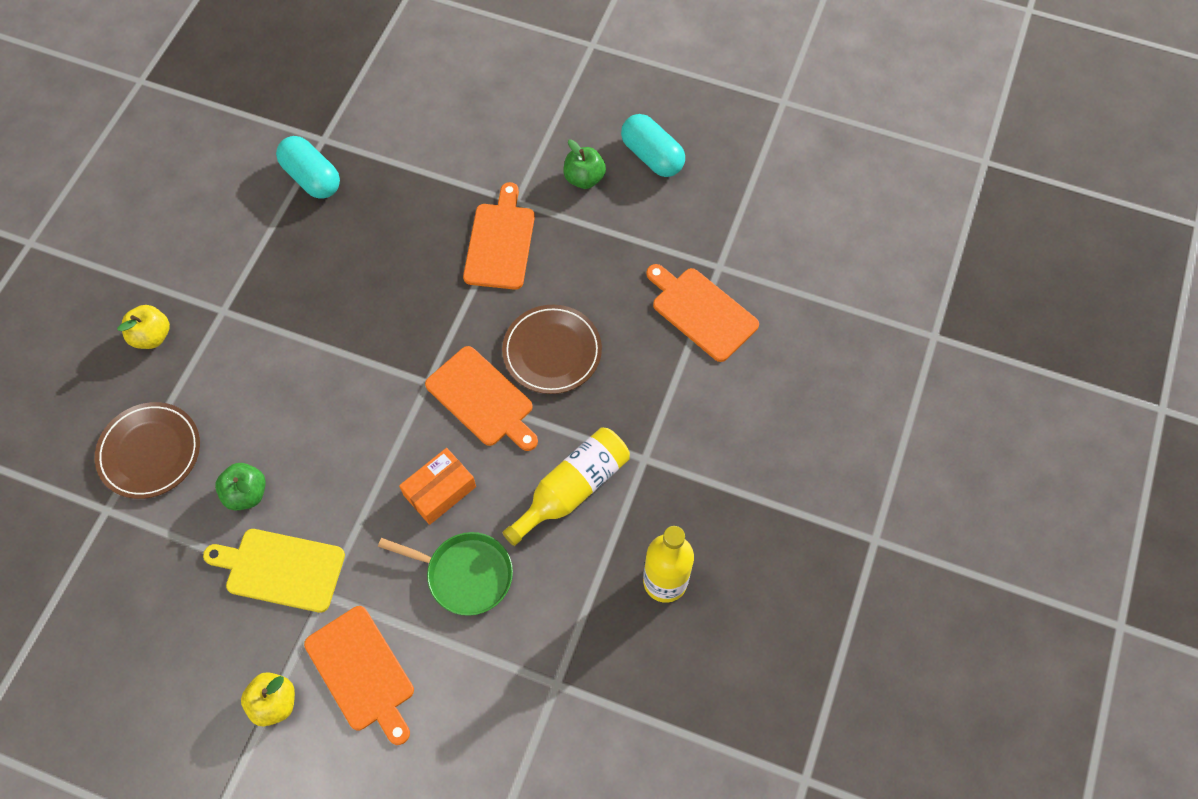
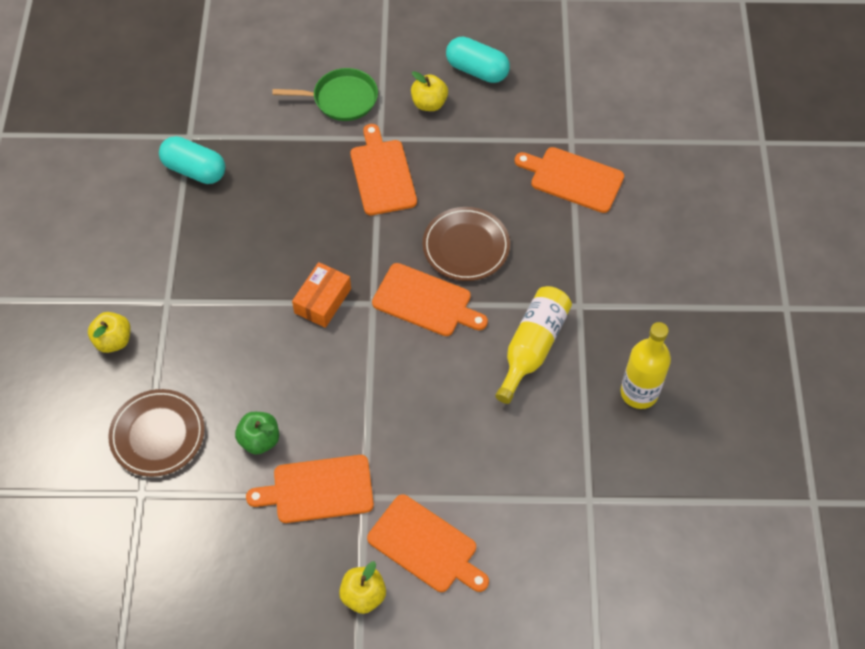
camera: 20 degrees left, 5 degrees down
yellow cutting board [203,529,345,613] -> orange cutting board [246,455,374,523]
green pan [378,532,513,616] -> green pan moved to [272,68,378,121]
orange box [399,448,476,525] -> orange box moved to [292,262,351,328]
green apple [564,139,606,189] -> yellow apple [411,71,448,111]

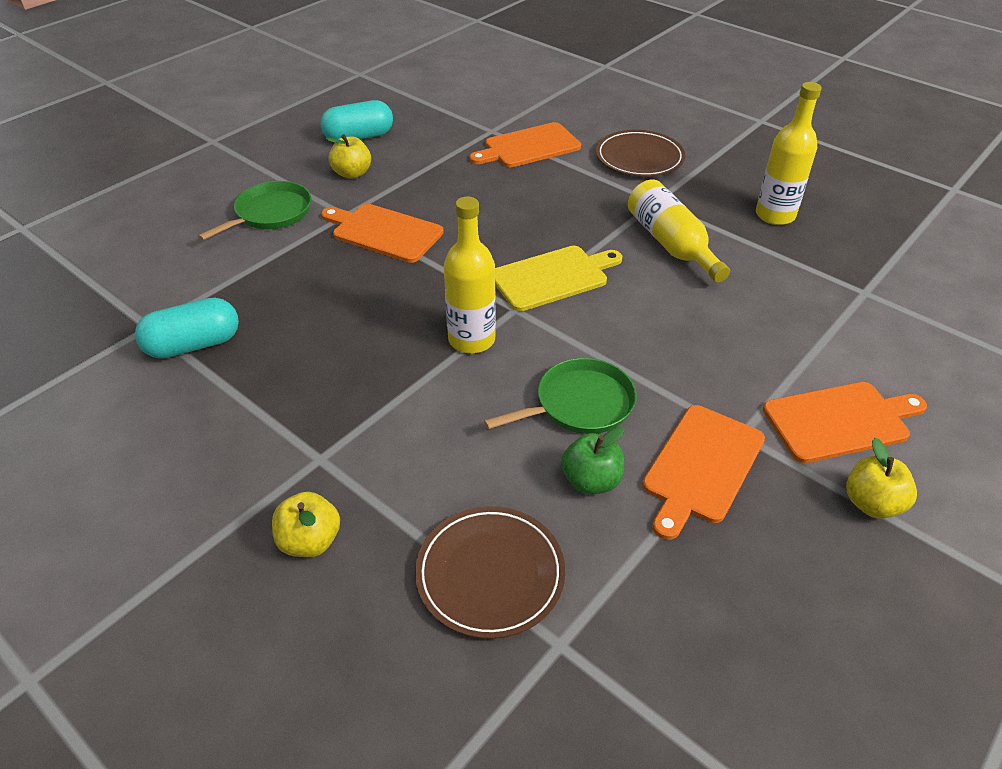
camera: 50 degrees left, 15 degrees down
orange box [292,262,351,328] -> yellow bottle [444,196,496,354]
orange cutting board [372,263,488,336] -> yellow cutting board [495,246,622,311]
brown plate [423,207,510,281] -> brown plate moved to [596,130,685,177]
none -> green pan [484,358,637,434]

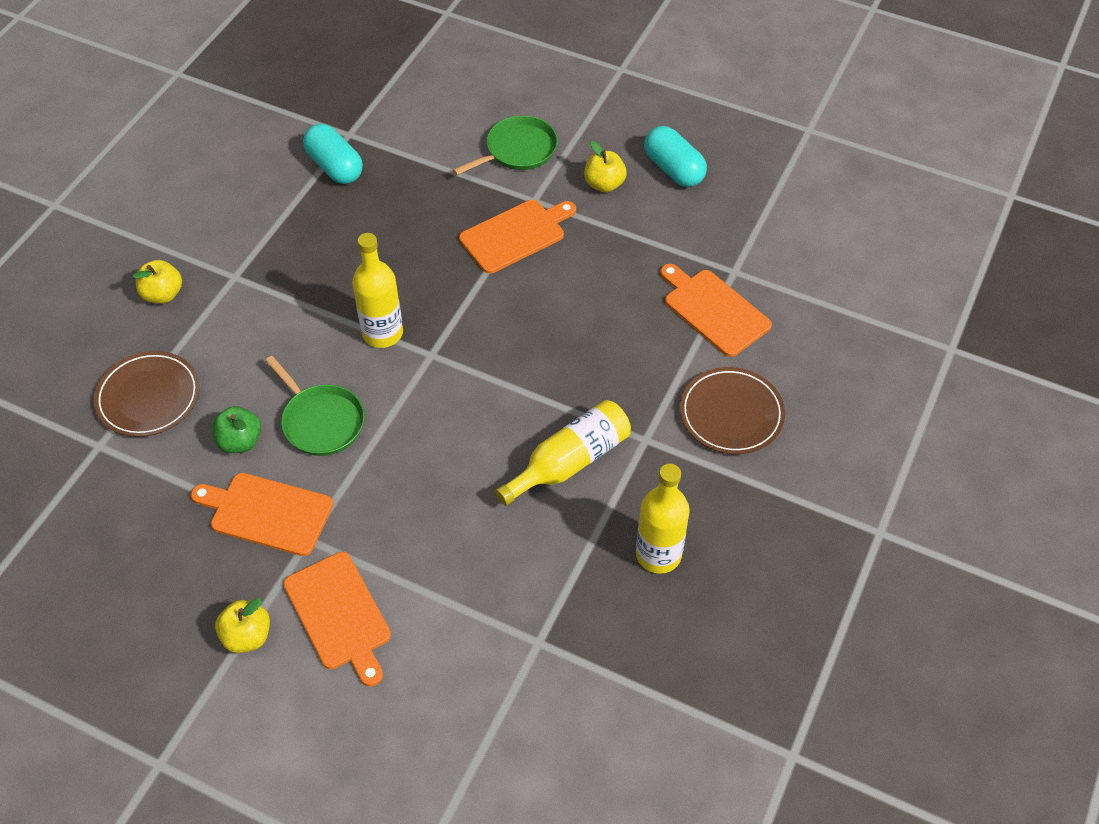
camera: 75 degrees right, 10 degrees up
green pan [198,181,312,241] -> green pan turned 60 degrees counterclockwise [453,116,558,175]
orange cutting board [321,204,444,263] -> orange cutting board turned 45 degrees clockwise [459,200,576,274]
yellow cutting board [495,246,622,311] -> none

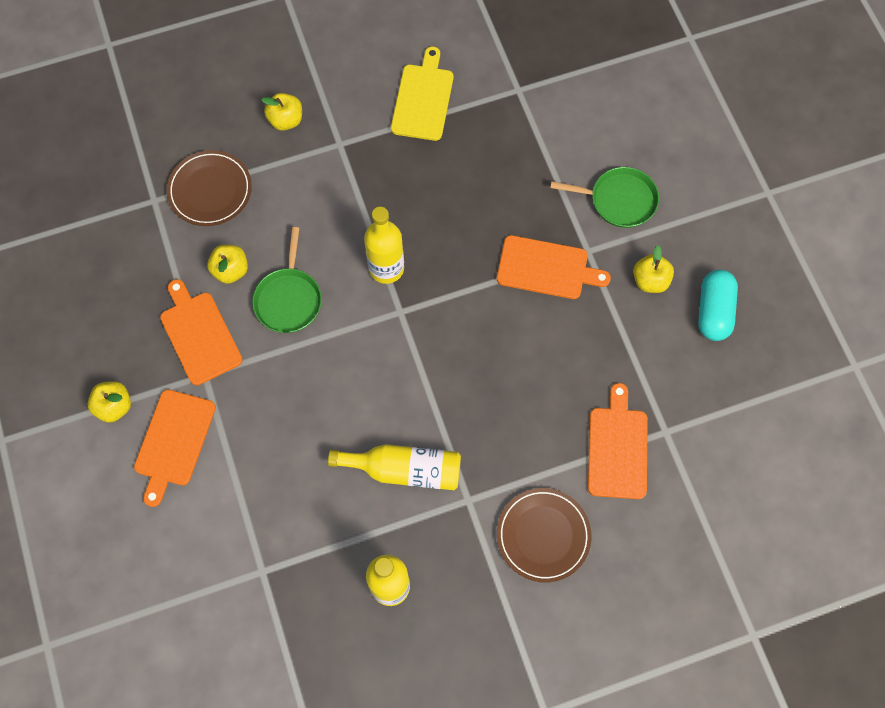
camera: 45 degrees right, 15 degrees up
green apple [211,406,261,453] -> yellow apple [207,245,248,284]
turquoise capsule [303,124,363,184] -> none
none -> yellow cutting board [391,47,454,141]

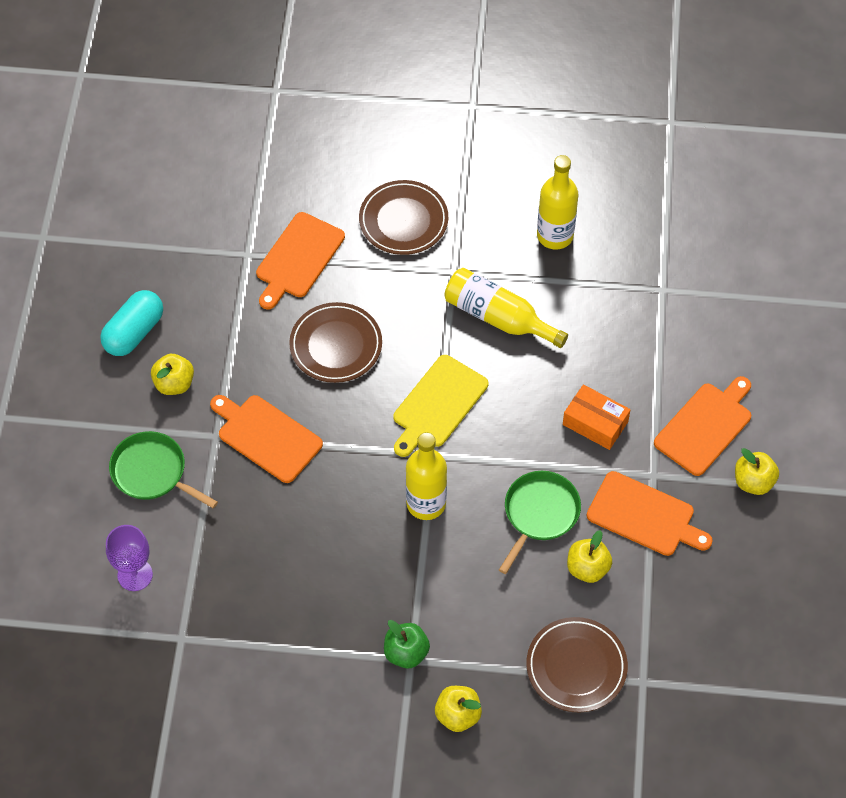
camera: 155 degrees left, 10 degrees down
orange cutting board [160,279,243,385] -> orange cutting board turned 60 degrees counterclockwise [587,471,713,556]
yellow cutting board [391,47,454,141] -> yellow cutting board moved to [393,355,488,457]
none -> purple goblet [106,525,153,591]
none -> brown plate [289,302,382,383]
none -> green apple [384,620,430,668]
none -> orange box [563,384,630,450]

